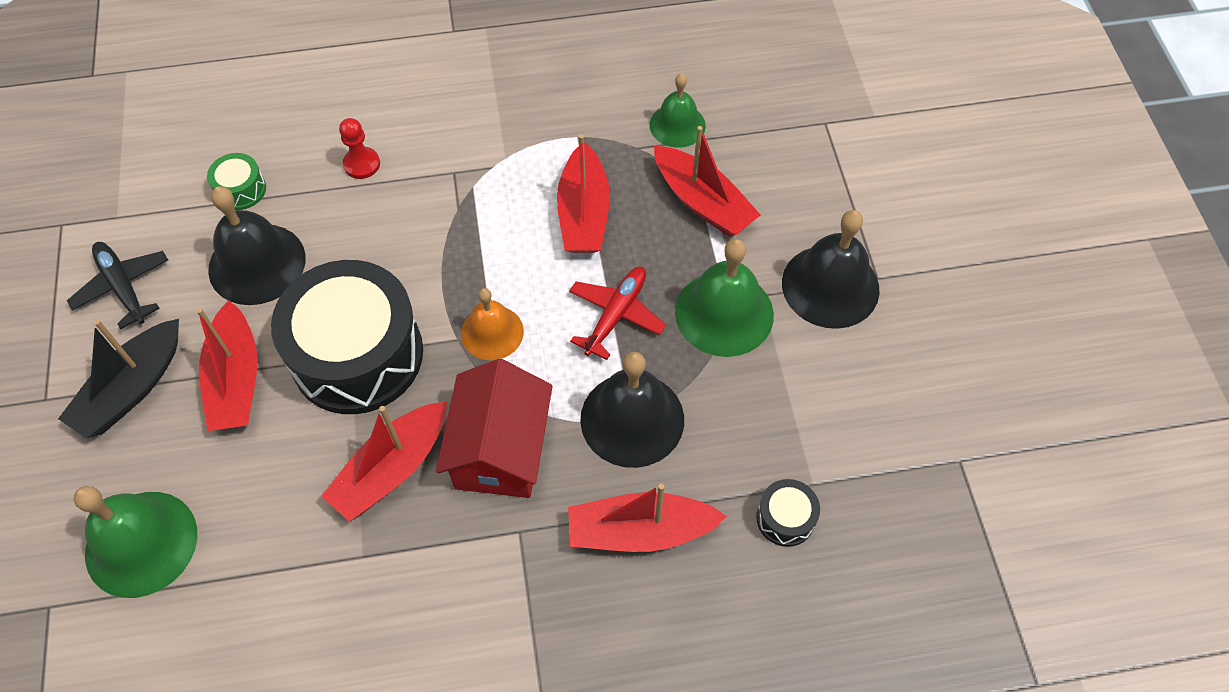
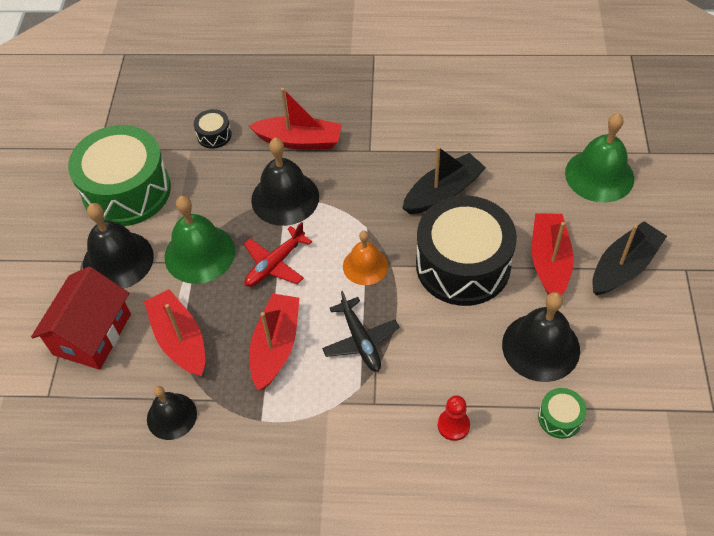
camera: 165 degrees left, 5 degrees down
black plane [67,242,168,329] -> black plane moved to [322,291,399,372]
red boat [321,402,447,522] -> black boat [402,146,486,214]
red house [436,359,553,498] -> red house moved to [31,267,131,370]
green bell [650,74,706,148] -> black bell [147,386,197,440]
none -> green drum [68,125,171,226]

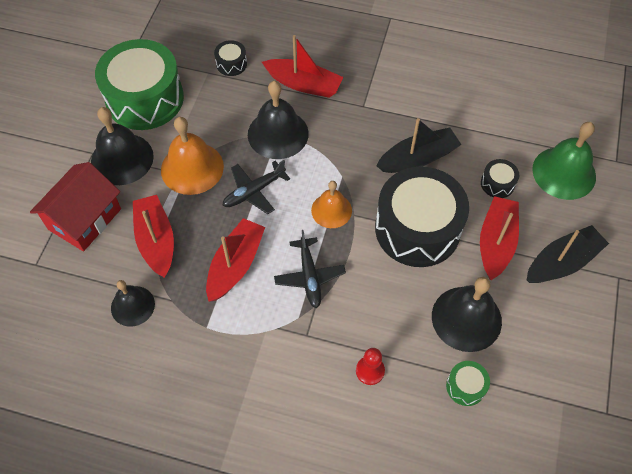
camera: 10 degrees right, 5 degrees up
green bell [165,196,235,284] -> orange bell [161,117,224,195]
red plane [244,222,312,287] -> black plane [222,160,290,214]
none -> black drum [481,159,519,198]

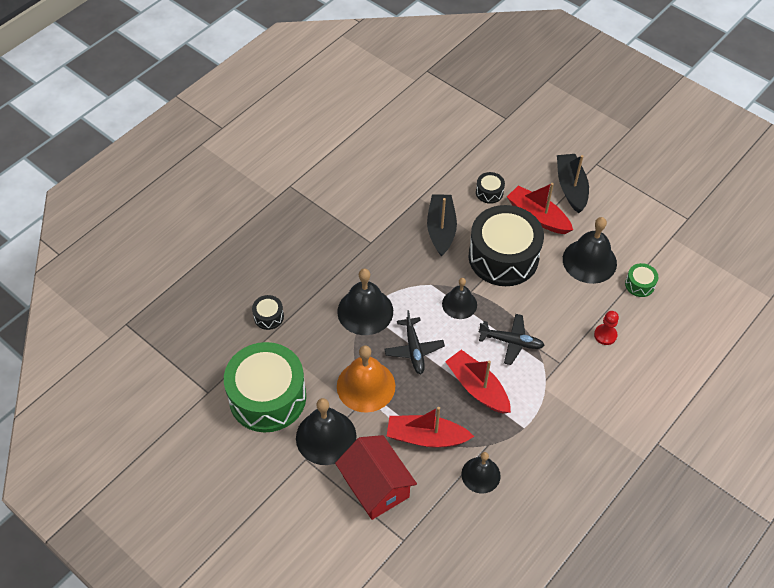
camera: 65 degrees left, 5 degrees down
red boat [262,35,343,98] -> none
orange bell [311,181,352,228] -> black bell [442,278,477,319]
green bell [532,122,596,200] -> none

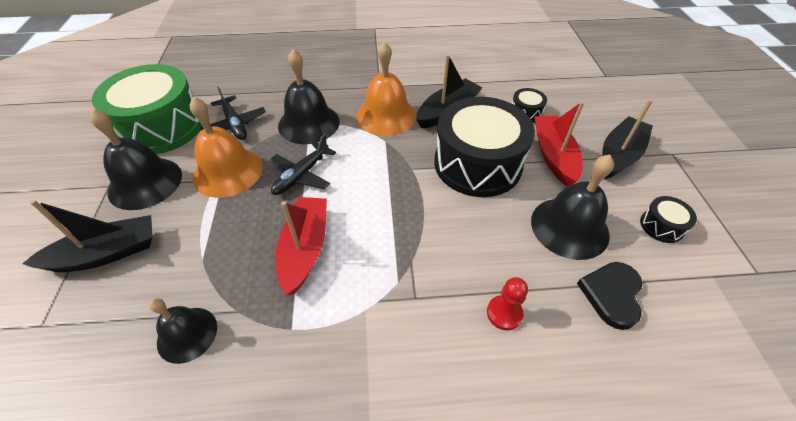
camera: 45 degrees right, 5 degrees down
black drum [252,295,284,330] -> black drum moved to [640,196,697,243]
red house [335,435,417,520] -> black boat [22,200,152,272]
red boat [387,407,474,448] -> none
black bell [442,278,477,319] -> none
black plane [479,314,545,365] -> black plane moved to [200,87,266,140]
green drum [625,263,658,297] -> black heart [577,262,643,330]
none -> orange bell [356,41,416,136]

